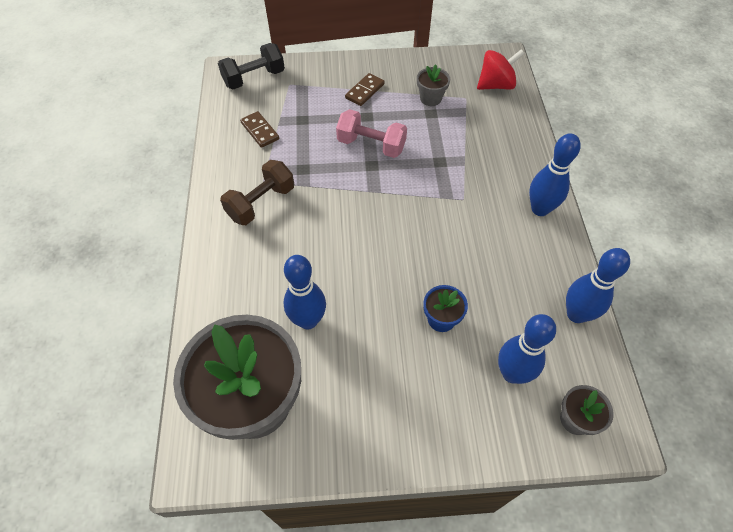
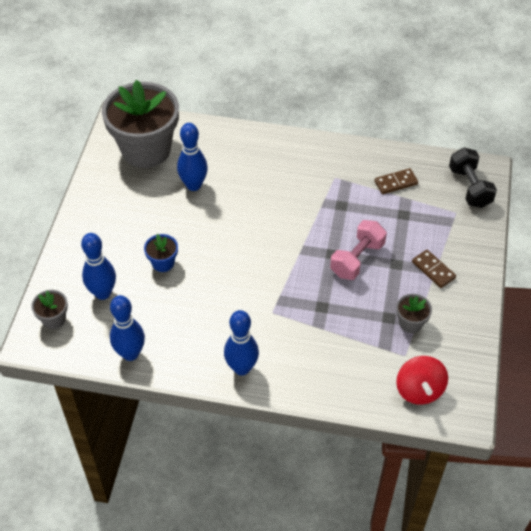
camera: 105 degrees right, 5 degrees down
brown dumbbell [220,160,294,225] -> none

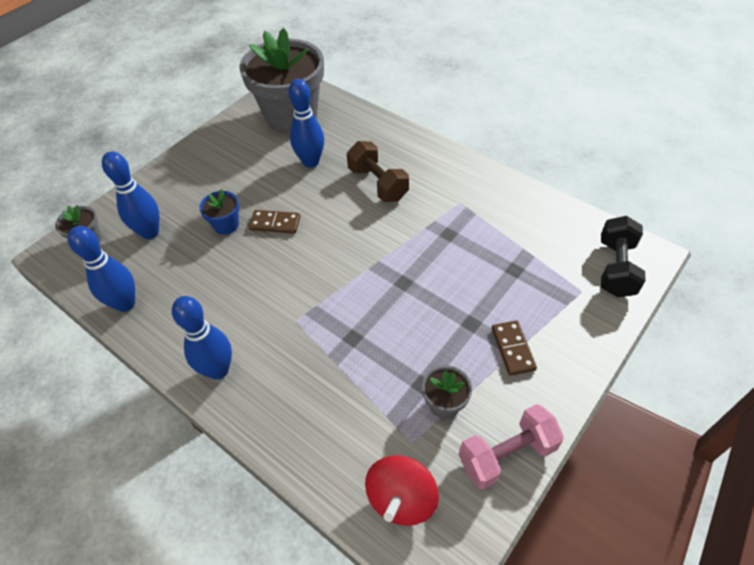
camera: 30 degrees right, 0 degrees up
pink dumbbell [330,220,387,280] -> pink dumbbell moved to [459,404,564,490]
brown domino [375,168,418,194] -> brown domino moved to [249,210,301,234]
none -> brown dumbbell [347,141,409,202]

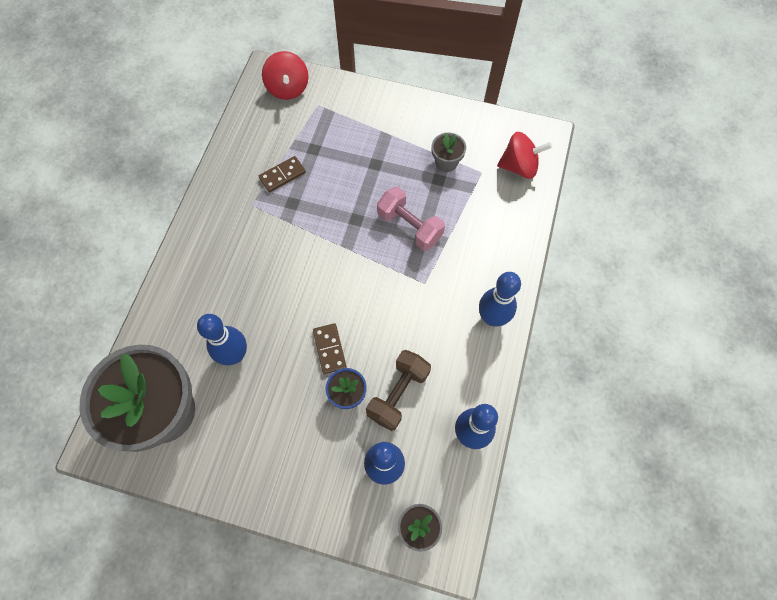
camera: 115 degrees left, 15 degrees up
brown dumbbell [347,141,409,202] -> brown dumbbell moved to [366,350,431,431]
pink dumbbell [459,404,564,490] -> pink dumbbell moved to [377,187,445,251]
brown domino [492,320,537,376] -> brown domino moved to [259,156,306,192]
black dumbbell [601,216,646,297] -> red spinning top [262,51,308,100]

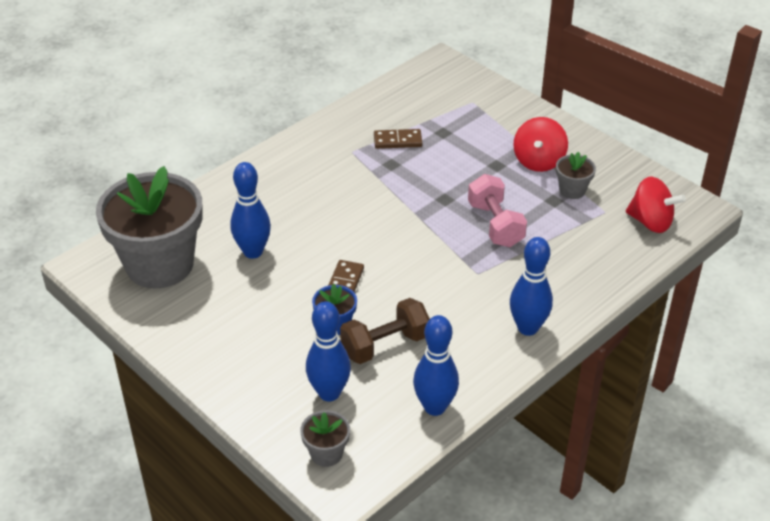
camera: 30 degrees right, 25 degrees down
red spinning top [262,51,308,100] -> red spinning top moved to [513,117,568,172]

